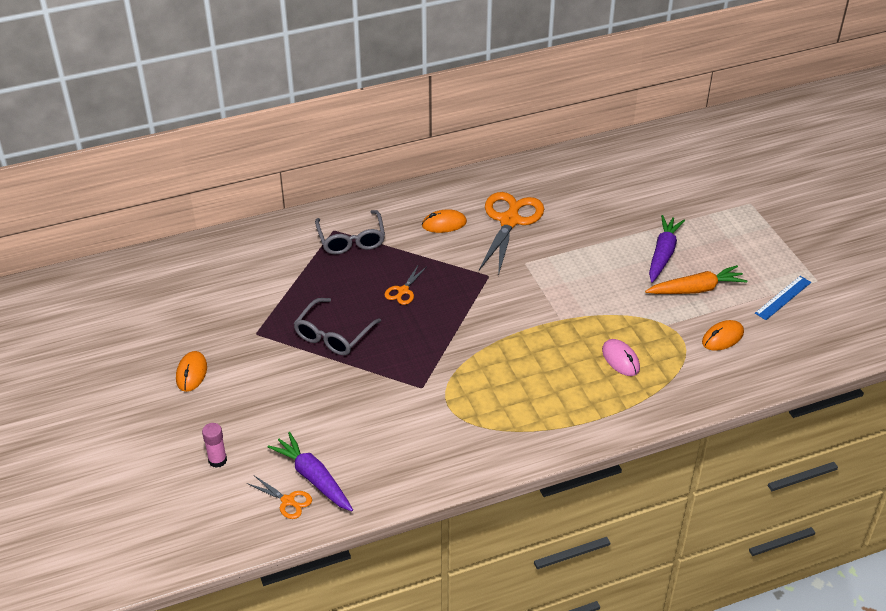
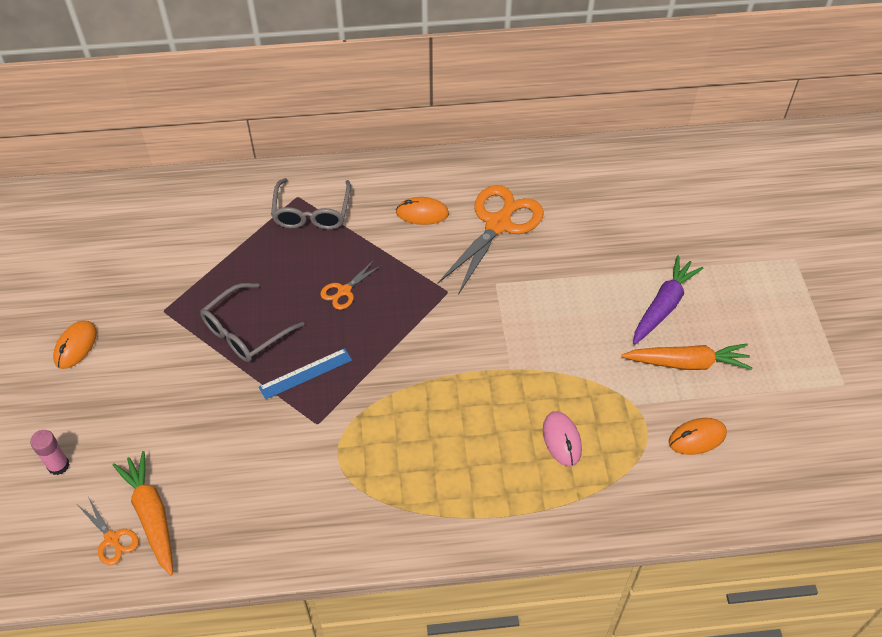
camera: 15 degrees right, 10 degrees up
purple carrot [268,432,353,511] -> orange carrot [113,451,173,575]
blue ruler [755,276,811,320] -> blue ruler moved to [259,348,352,400]

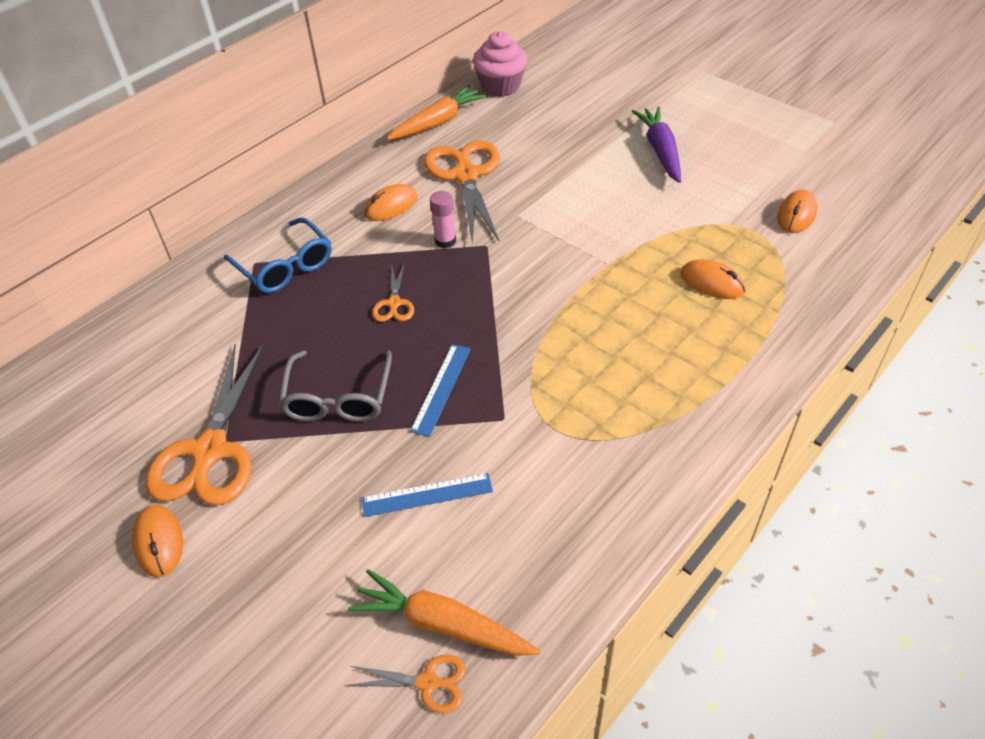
camera: 40 degrees left, 5 degrees down
pink glue stick [30,430,70,475] -> pink glue stick moved to [430,191,456,248]
grey glasses [271,178,351,230] -> blue glasses [224,217,332,293]
pink mouse [543,411,582,466] -> orange mouse [680,259,745,299]
orange carrot [622,343,753,370] -> orange carrot moved to [386,85,487,140]
none -> orange scissors [146,343,264,505]
none -> blue ruler [362,473,493,517]
none -> pink cupcake [473,31,527,97]

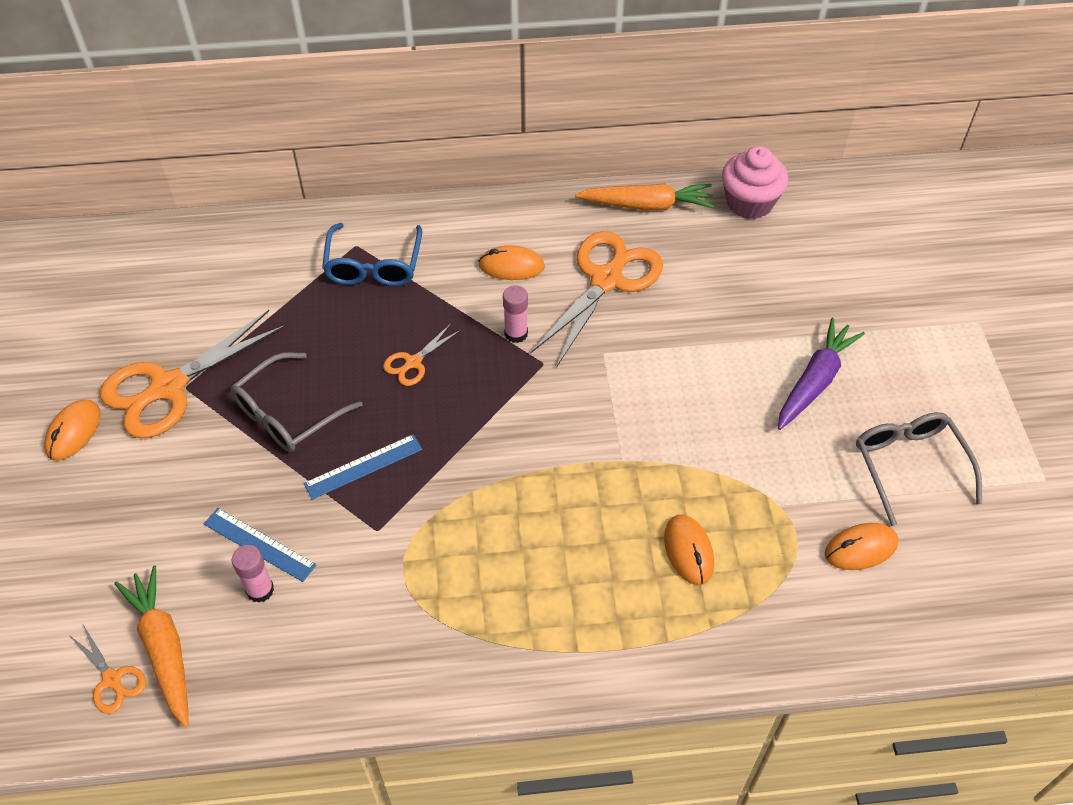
camera: 40 degrees right, 5 degrees up
none -> pink glue stick [232,545,274,603]
none -> grey glasses [856,412,982,526]

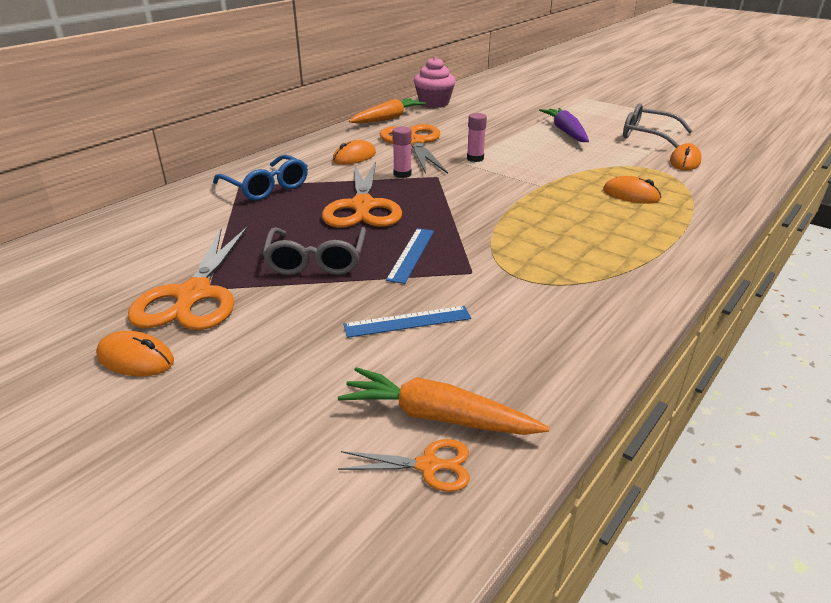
camera: 45 degrees left, 20 degrees down
orange mouse [44,399,101,461] -> orange mouse turned 45 degrees counterclockwise [96,331,174,377]
pink glue stick [232,545,274,603] -> pink glue stick moved to [467,113,487,162]
orange scissors [383,324,461,386] -> orange scissors [322,162,402,228], size x2.13

